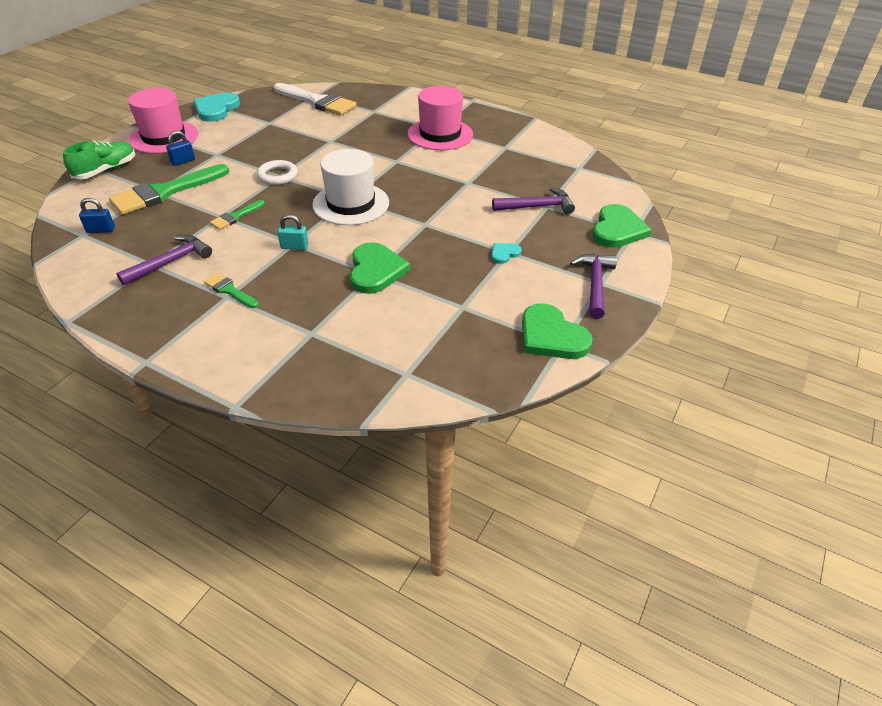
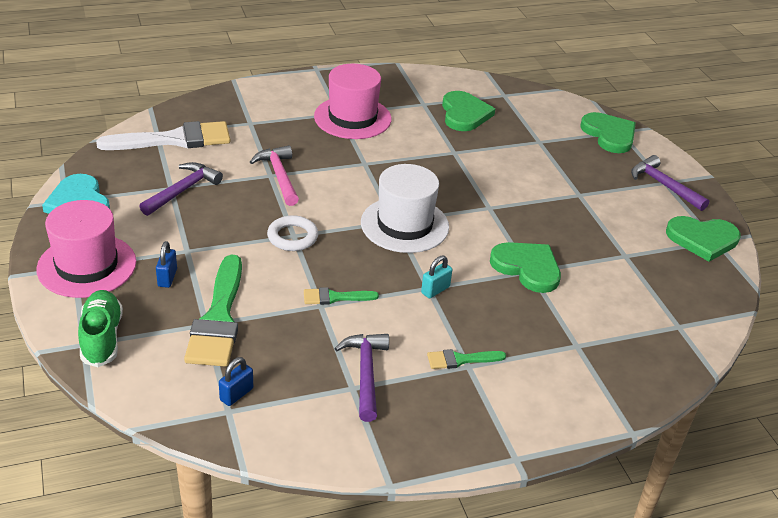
camera: 50 degrees left, 5 degrees down
green brush [210,200,265,230] -> green brush turned 90 degrees clockwise [304,287,379,305]
turquoise heart [491,243,522,264] -> none
purple hammer [492,187,575,214] -> purple hammer moved to [139,162,223,216]
none -> pink hammer [250,145,299,206]
none -> green heart [442,91,495,131]

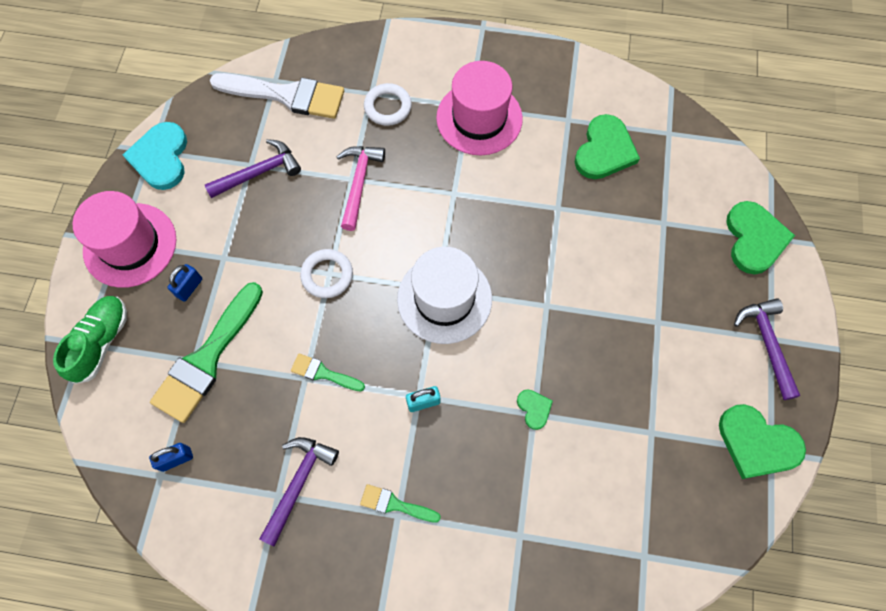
camera: 30 degrees right, 30 degrees up
green heart [490,242,561,293] -> green heart [517,390,553,430], size x0.49
none -> white ring [364,83,412,126]

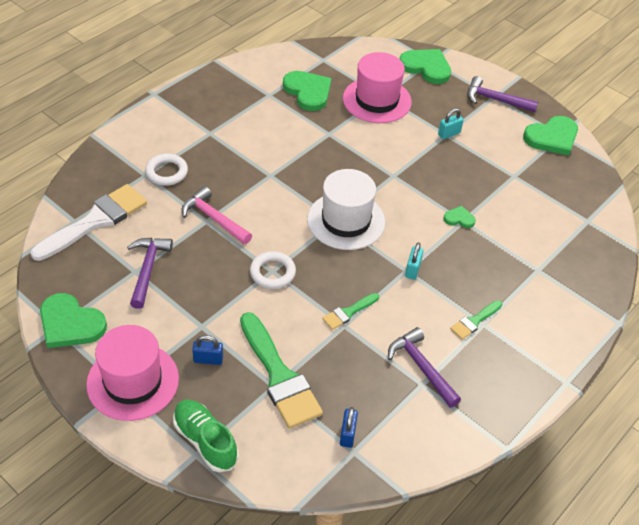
camera: 60 degrees left, 20 degrees down
turquoise heart [123,122,187,190] -> green heart [40,293,107,348]
blue padlock [167,264,202,302] -> blue padlock turned 60 degrees counterclockwise [192,335,223,365]
pink hat [436,61,523,155] -> pink hat moved to [343,52,412,123]
none -> turquoise padlock [438,108,464,139]

